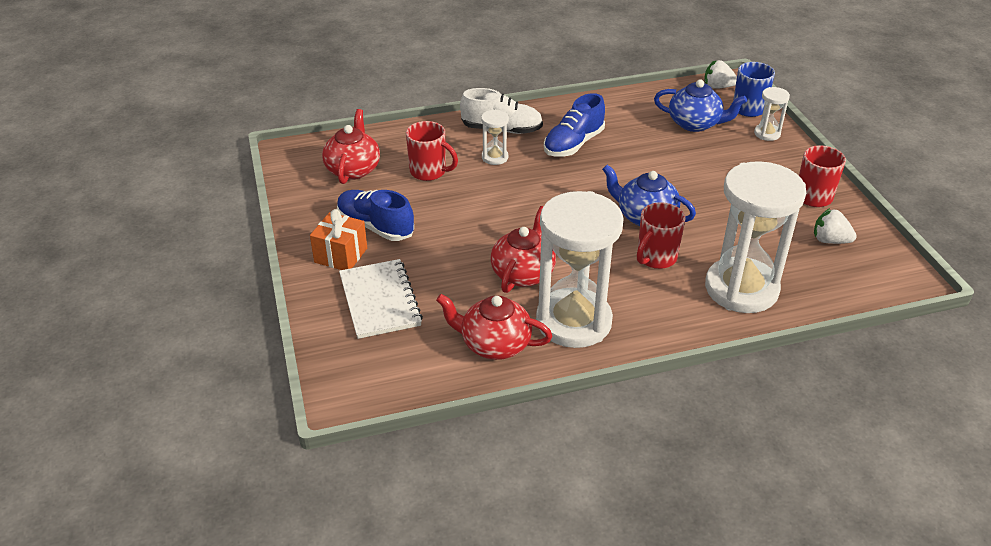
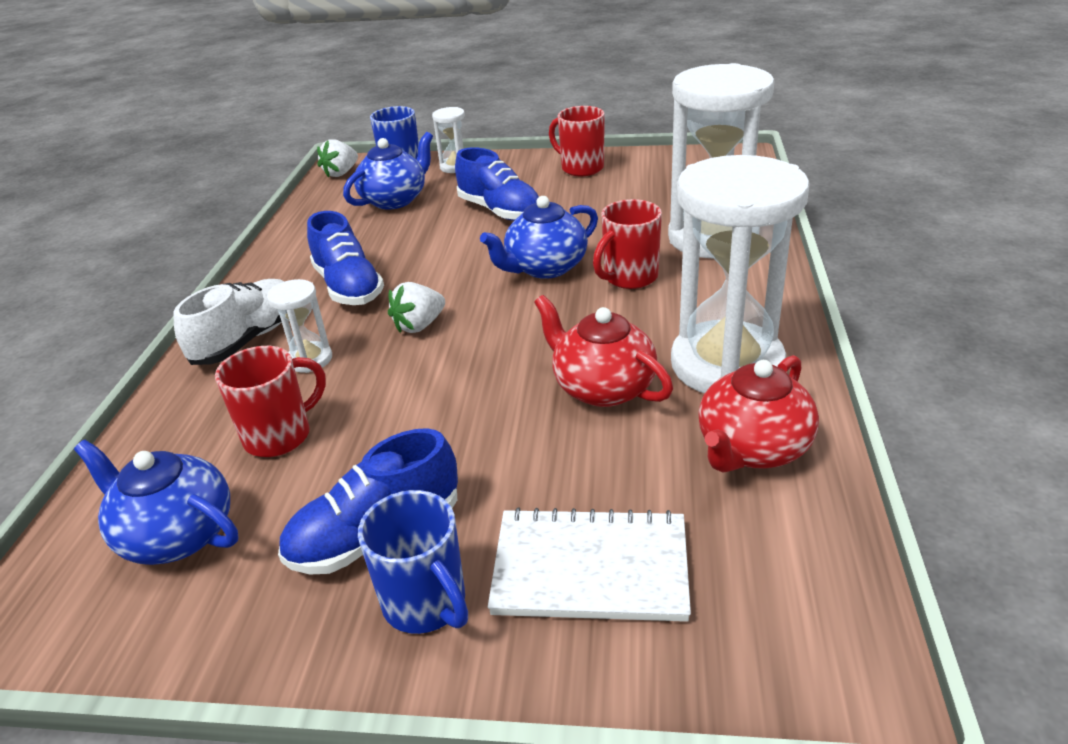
camera: 65 degrees left, 5 degrees down
orange gift [310,209,367,270] -> blue mug [358,490,468,634]
red teapot [322,109,380,184] -> blue teapot [74,440,239,565]
red mug [637,202,685,269] -> red mug turned 75 degrees clockwise [593,199,662,289]
white strawberry [814,208,857,244] -> white strawberry moved to [388,282,445,333]
none -> blue shoe [455,147,539,221]

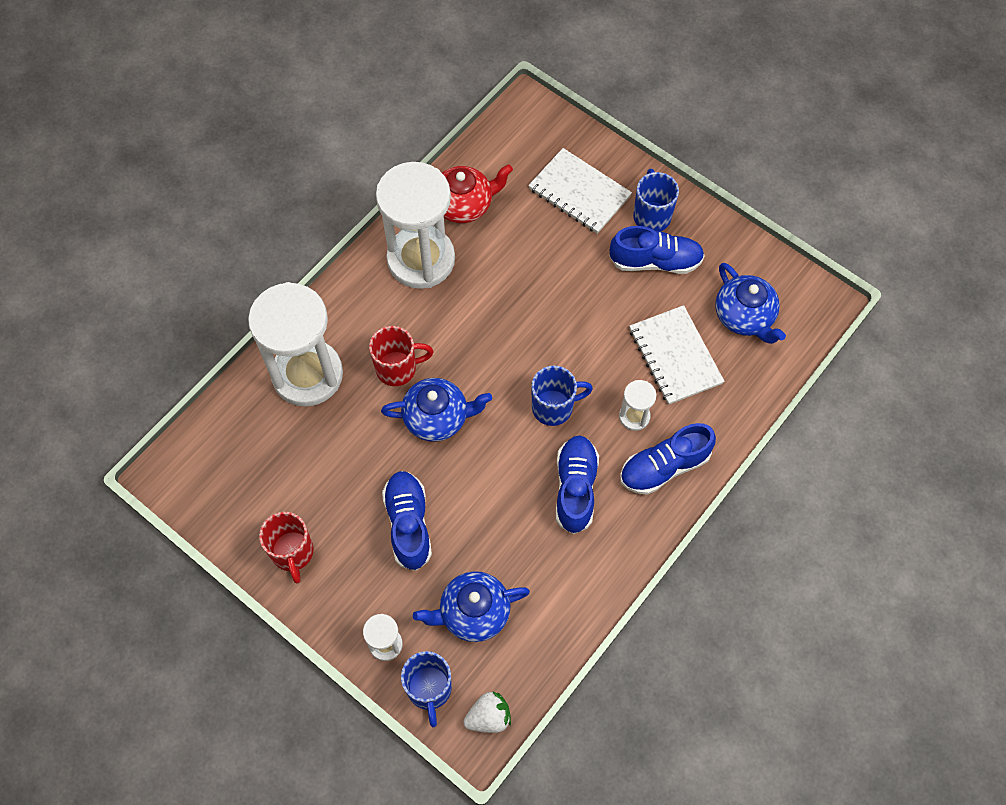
camera: 150 degrees left, 30 degrees up
white shoe [173,279,285,365] -> blue shoe [620,423,716,495]
red mug [215,346,326,457] -> white notebook [629,305,725,405]
white strawberry [388,282,445,333] -> blue mug [531,366,593,426]
red teapot [534,295,673,407] -> none

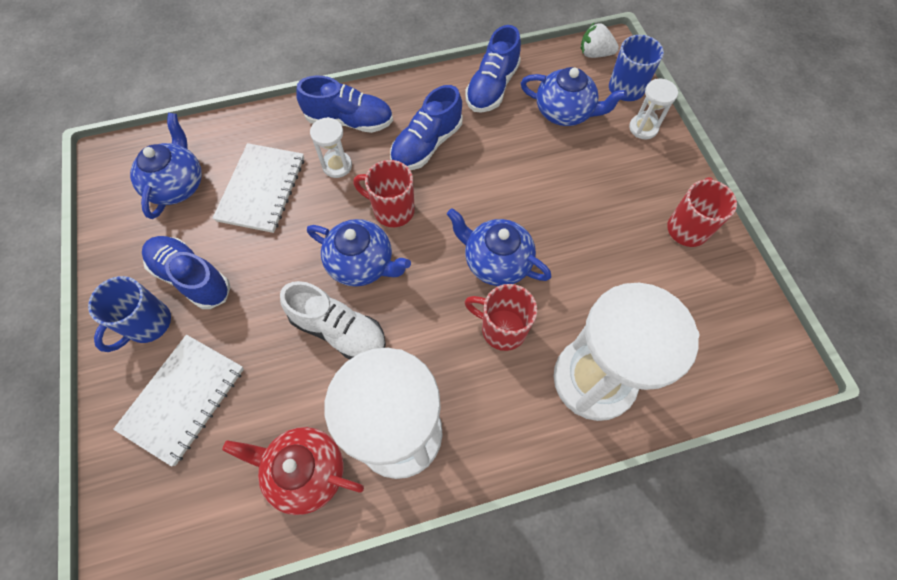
camera: 145 degrees left, 0 degrees up
blue shoe [382,471,432,571] -> blue shoe moved to [465,25,521,113]
white notebook [528,148,632,234] -> white notebook turned 45 degrees clockwise [113,335,244,466]
blue mug [531,366,593,426] -> red mug [353,160,415,227]
none -> white shoe [280,281,386,360]
none -> blue teapot [307,219,411,287]

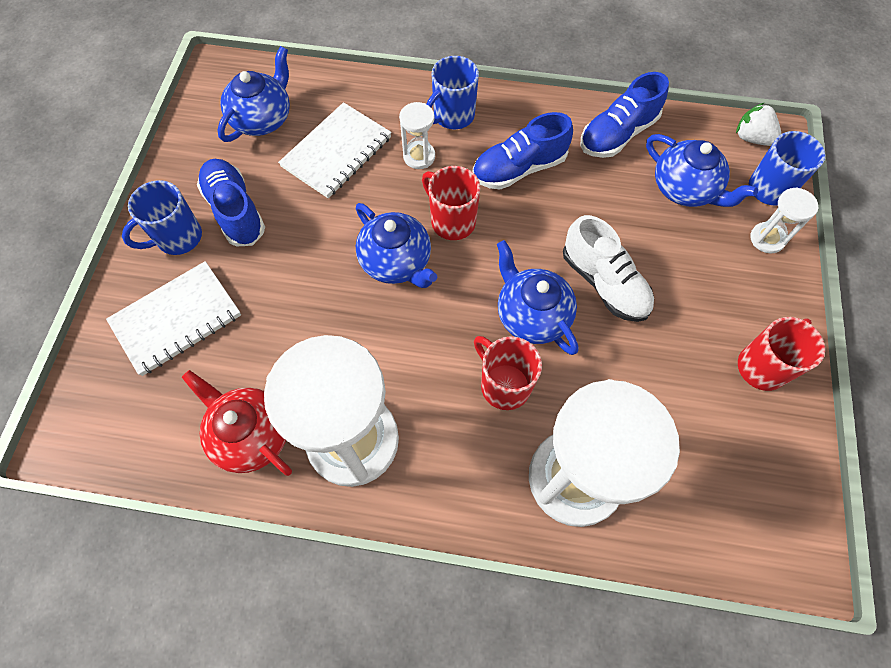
camera: 25 degrees right, 0 degrees up
white shoe [280,281,386,360] -> white shoe moved to [563,215,654,322]
blue shoe [296,76,393,133] -> blue mug [426,56,479,129]

